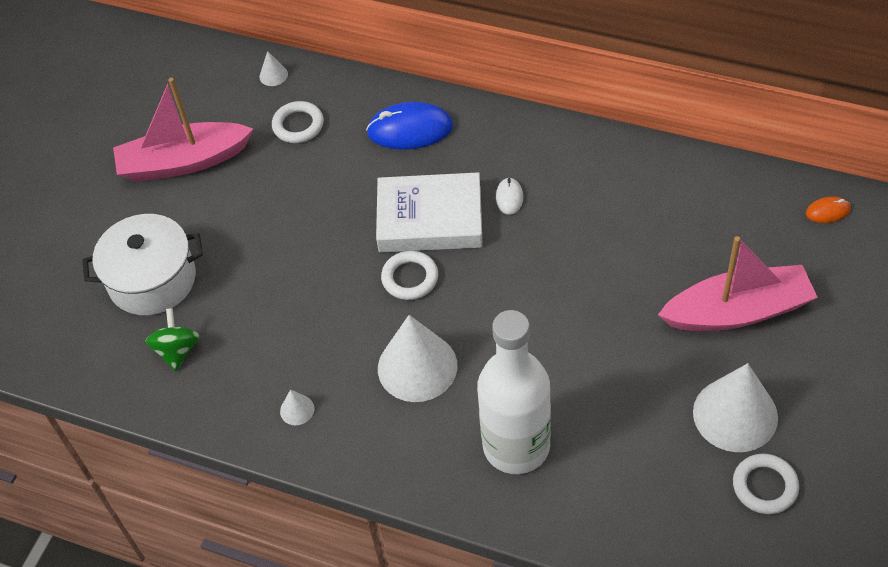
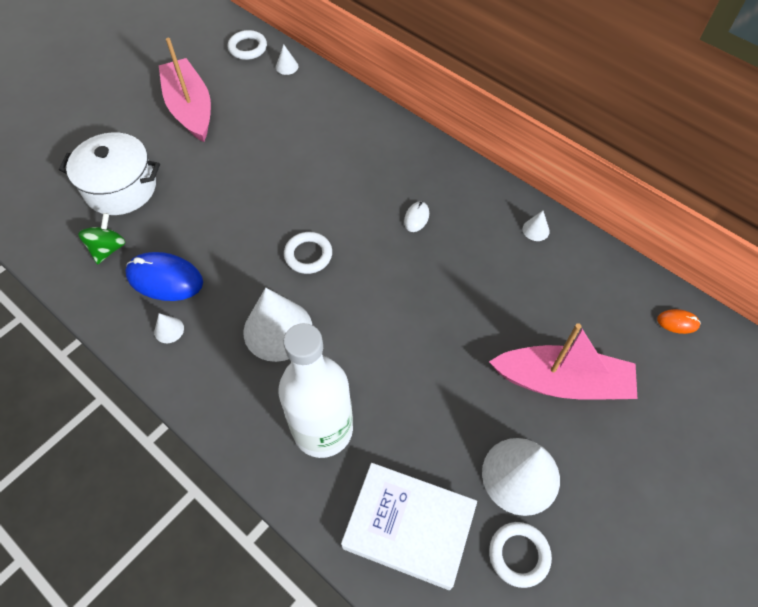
camera: 15 degrees right, 5 degrees up
pink boat [113,78,253,182] -> pink boat turned 60 degrees clockwise [159,38,211,142]
white ring [272,101,324,143] -> white ring moved to [228,30,267,60]
blue mouse [366,102,453,150] -> blue mouse moved to [125,252,203,301]
white book [376,172,483,253] -> white book moved to [341,463,477,590]
none -> white cone [523,211,550,241]

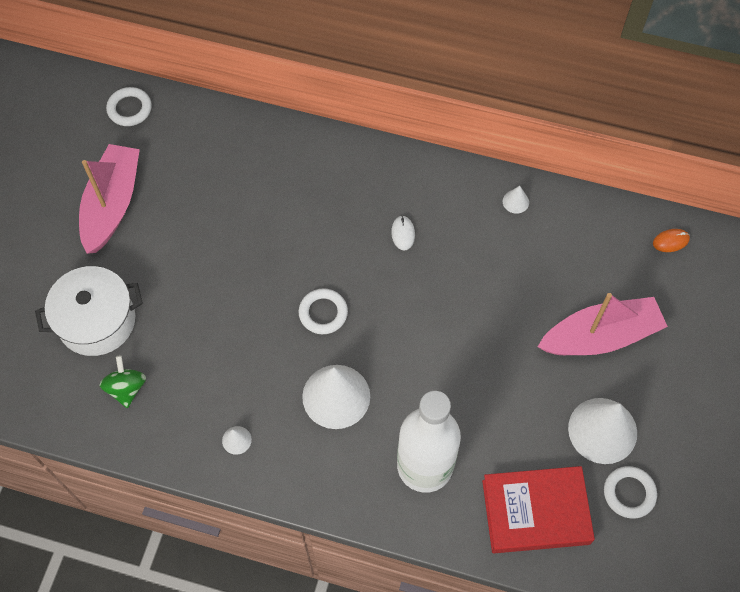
camera: 25 degrees left, 5 degrees up
blue mouse [125,252,203,301] -> none
pink boat [159,38,211,142] -> pink boat turned 60 degrees clockwise [79,144,140,254]
white cone [276,44,298,75] -> none
white book [341,463,477,590] -> red book [482,466,595,553]

